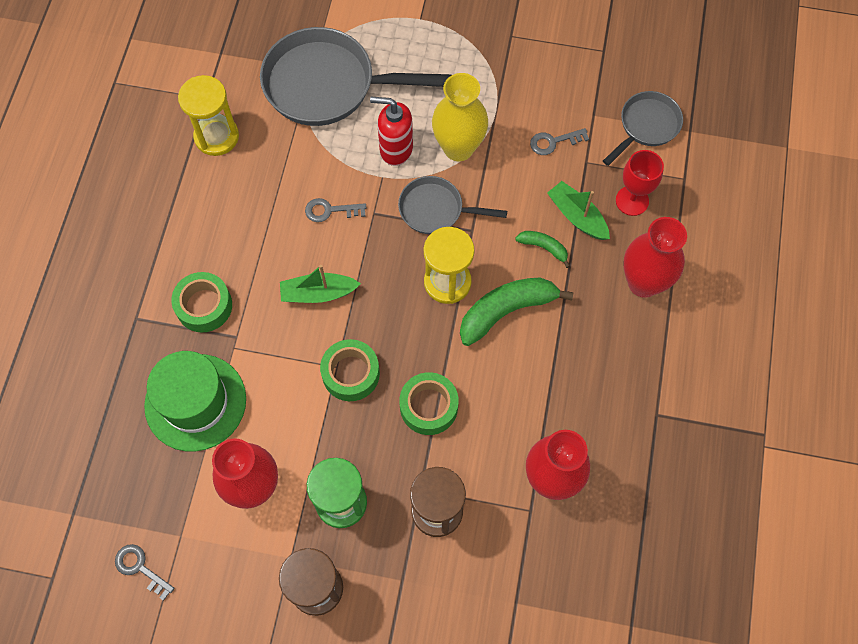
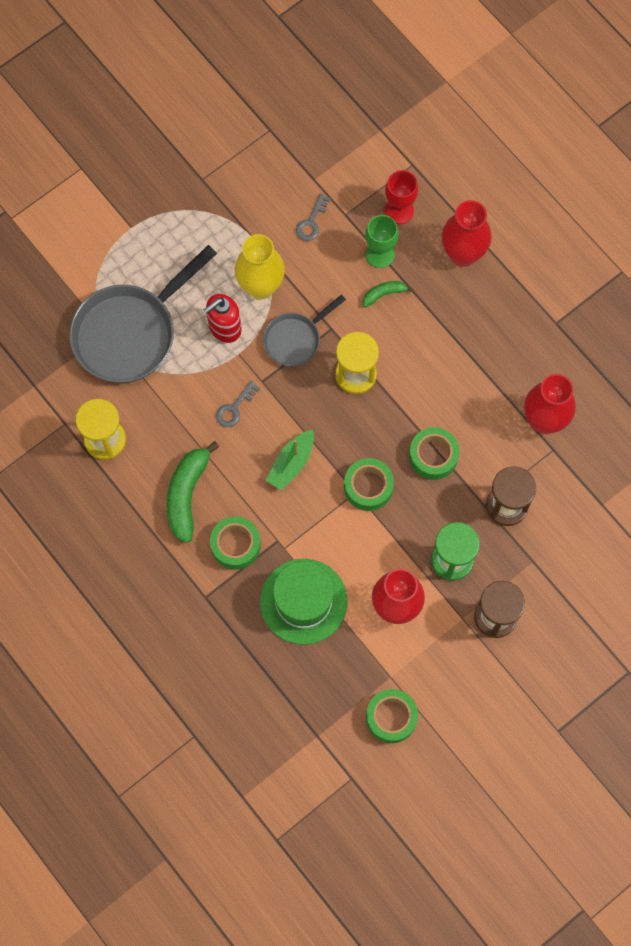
camera: 50 degrees left, 5 degrees up
grey key [115,544,175,601] -> green tape [366,689,418,743]
green banana [460,278,573,346] -> green banana moved to [167,441,219,543]
green boat [547,181,610,240] -> green goblet [365,215,399,268]
grey pan [603,91,683,166] -> none

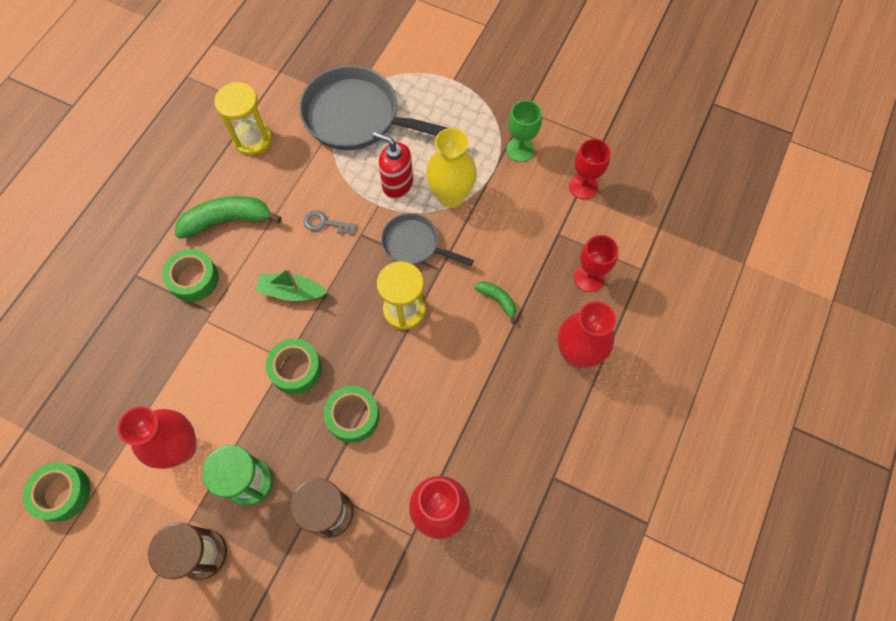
camera: 65 degrees right, 5 degrees down
green hat [260,559,348,645] -> none
grey key [296,194,331,241] -> none
green goblet [365,215,399,268] -> green goblet moved to [506,100,542,162]
none -> red goblet [569,139,611,199]

